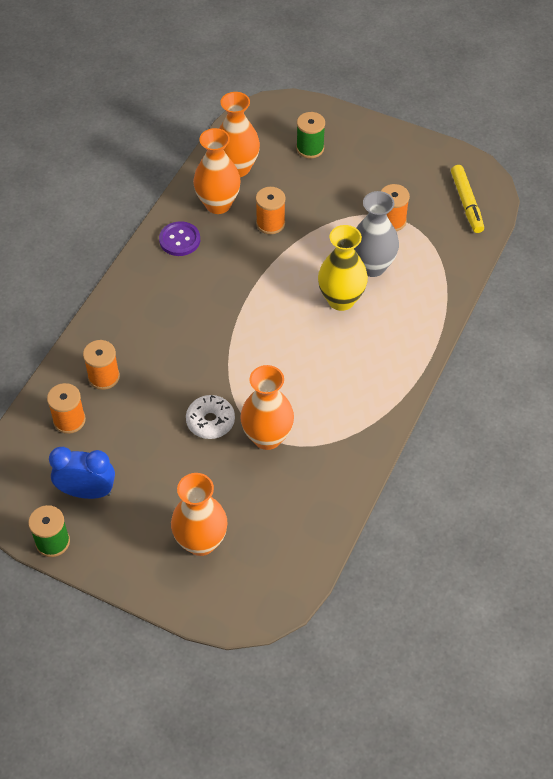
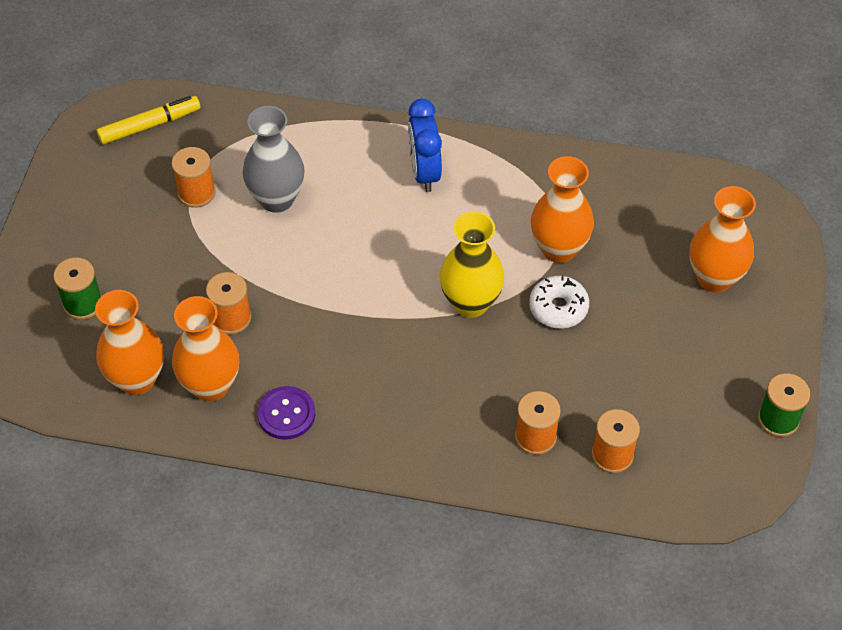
camera: 105 degrees left, 0 degrees up
blue clock [49,447,115,499] -> blue clock moved to [408,99,442,192]
yellow vase [318,225,368,311] -> yellow vase moved to [440,211,504,318]

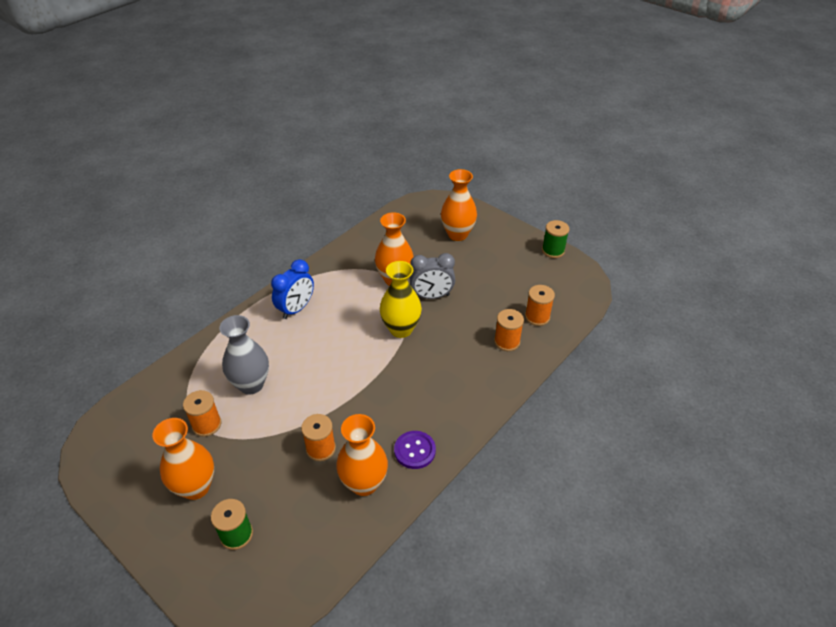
camera: 60 degrees left, 10 degrees down
orange vase [95,290,164,395] -> orange vase moved to [152,418,214,500]
yellow marker [97,96,200,145] -> none
blue clock [408,99,442,192] -> blue clock turned 75 degrees counterclockwise [271,259,314,319]
white donut [529,276,589,329] -> grey clock [409,253,455,299]

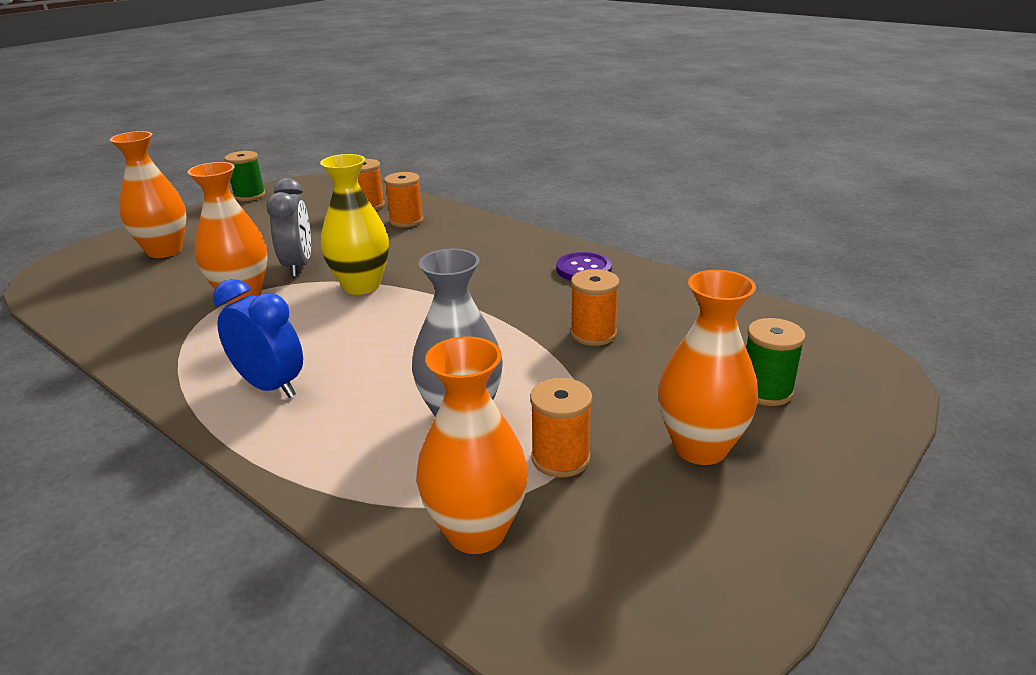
camera: 90 degrees left, 15 degrees down
orange vase [336,414,388,496] -> orange vase moved to [416,336,528,554]

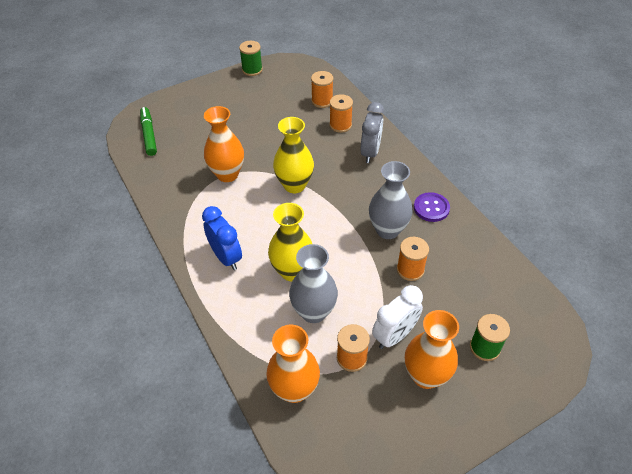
camera: 20 degrees right, 20 degrees up
orange vase [110,131,187,258] -> none
grey clock [266,178,311,277] -> grey clock moved to [361,102,384,163]
none -> green marker [140,107,157,156]
none -> yellow vase [268,203,312,281]
none -> grey vase [369,161,413,239]
none -> white clock [372,285,423,349]

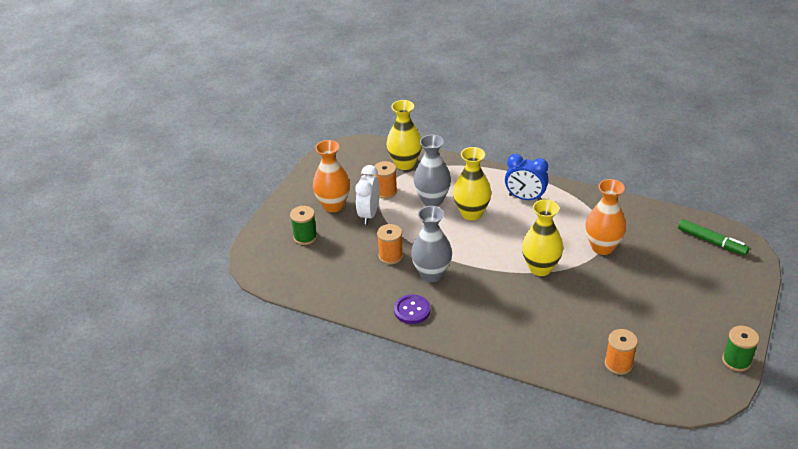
camera: 145 degrees right, 10 degrees down
orange vase [266,325,320,403] -> yellow vase [386,100,422,170]
orange spool [330,94,353,133] -> none
grey clock [361,102,384,163] -> none

